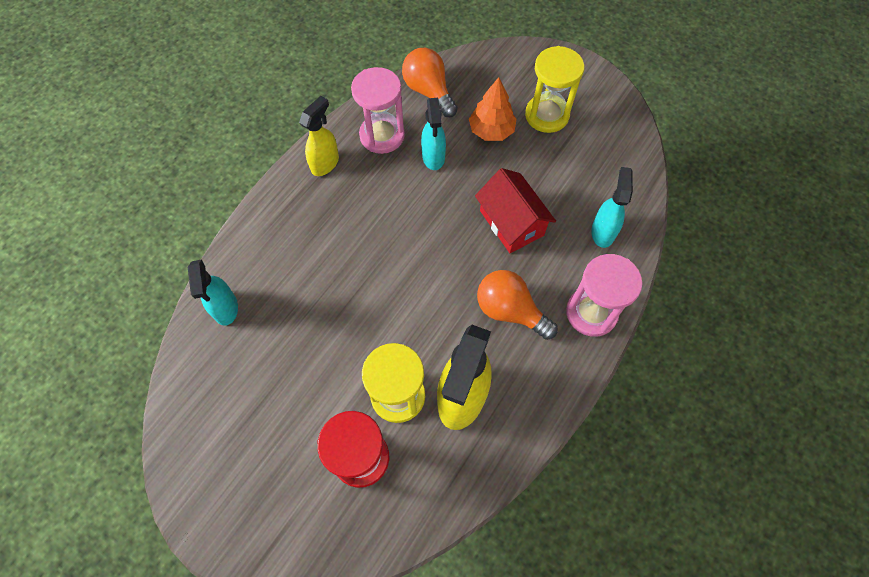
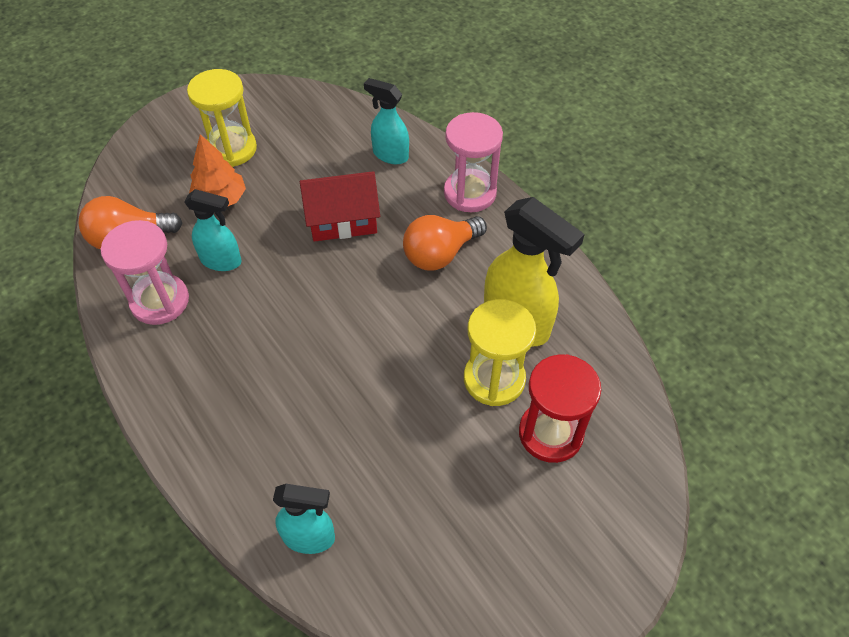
camera: 70 degrees left, 10 degrees down
yellow spray bottle [299,96,339,176] -> none

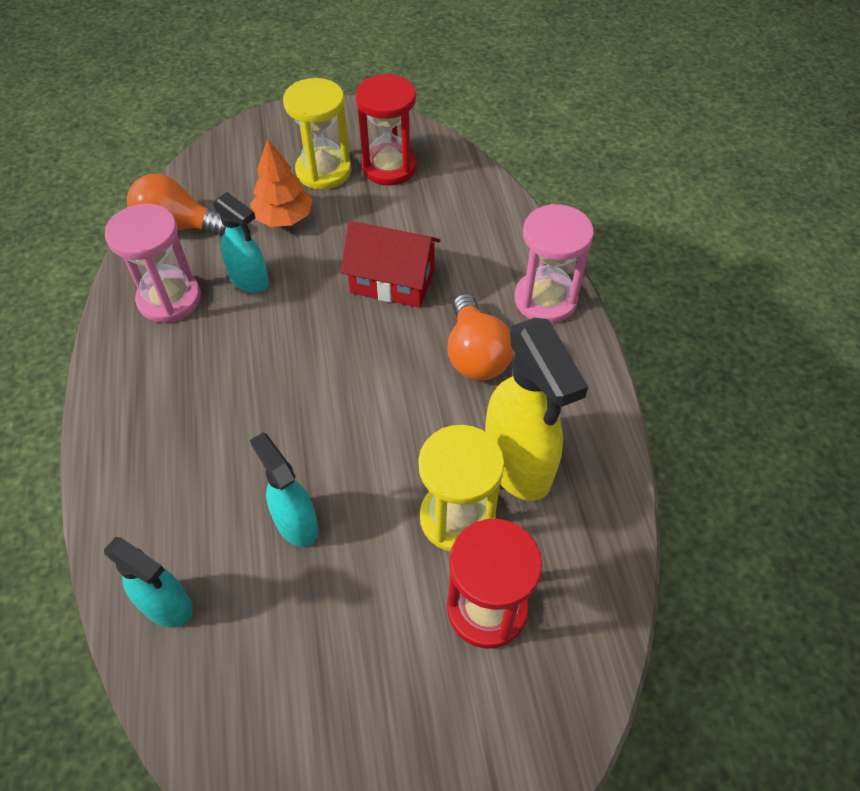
camera: 25 degrees right, 0 degrees up
turquoise spray bottle [364,78,409,164] -> turquoise spray bottle moved to [250,433,318,547]
orange light bulb [403,215,487,271] -> orange light bulb turned 90 degrees counterclockwise [447,294,514,380]
none -> red hourglass [355,74,417,185]

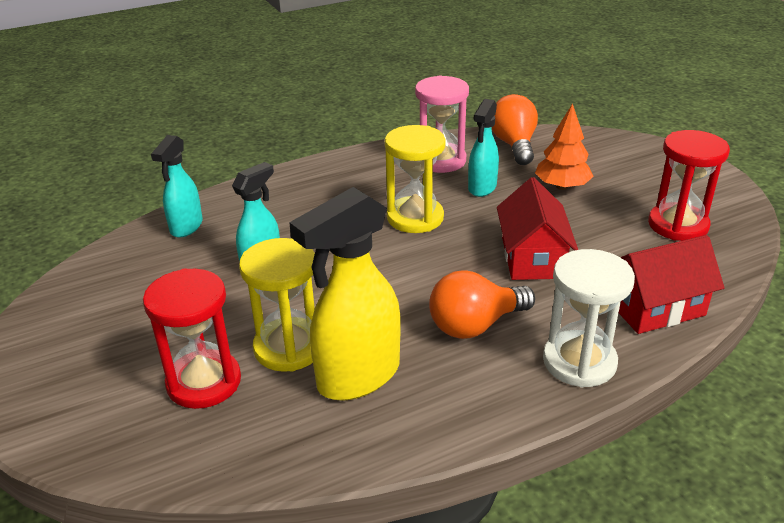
camera: 75 degrees right, 20 degrees down
yellow hourglass [283,78,351,190] -> yellow hourglass moved to [385,125,445,233]
pink hourglass [514,204,594,324] -> white hourglass [543,249,635,388]
none -> red house [619,235,724,334]

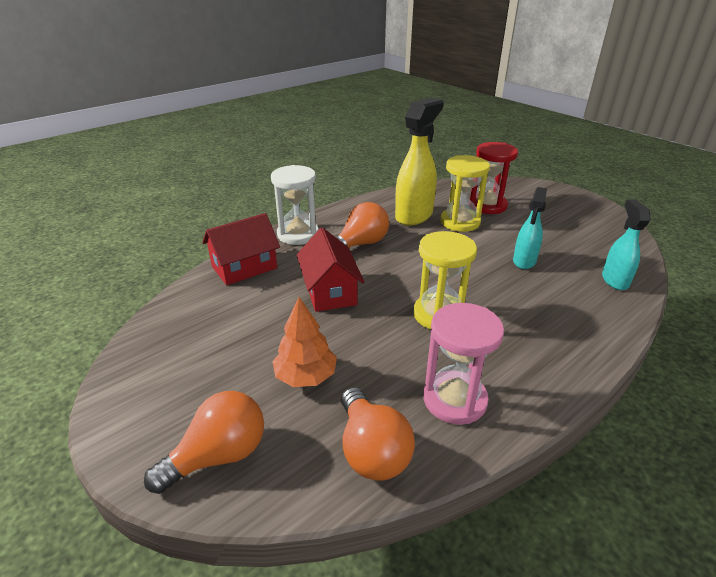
camera: 165 degrees right, 0 degrees up
turquoise spray bottle [468,99,499,197] -> none
red hourglass [648,130,730,241] -> none
none -> orange light bulb [144,391,264,494]

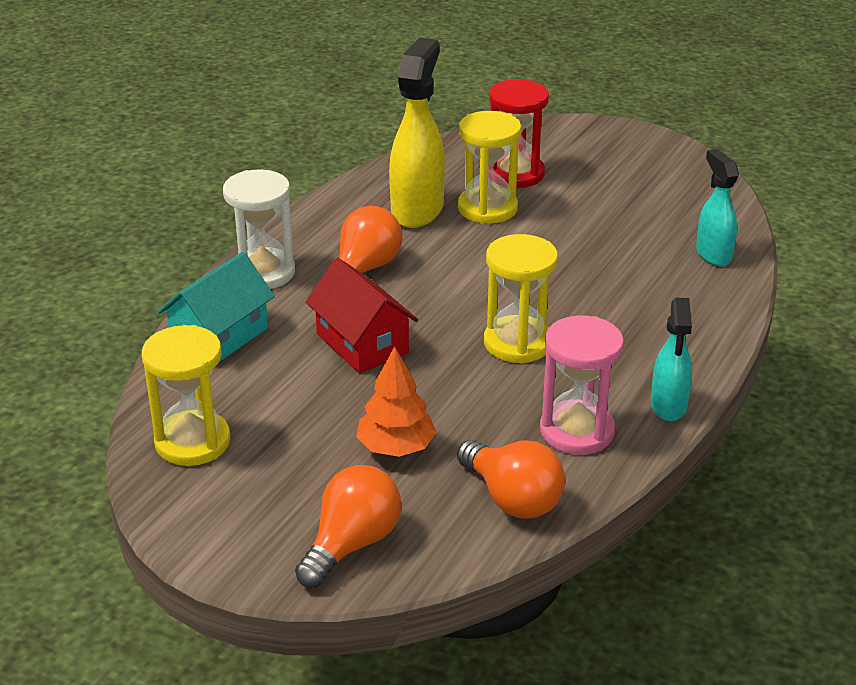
camera: 20 degrees left, 0 degrees up
red house [202,213,280,285] -> turquoise house [157,252,275,362]
turquoise spray bottle [513,187,547,269] -> turquoise spray bottle moved to [651,298,692,421]
none -> yellow hourglass [142,325,230,466]

